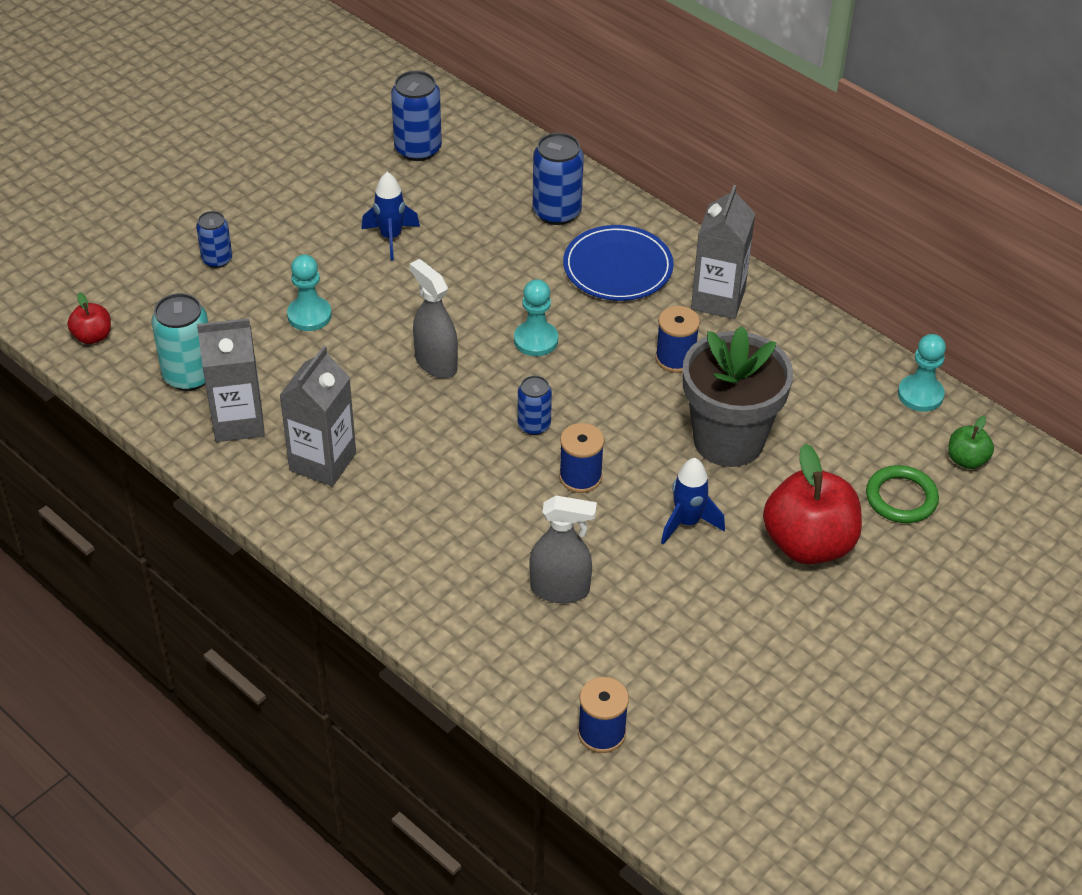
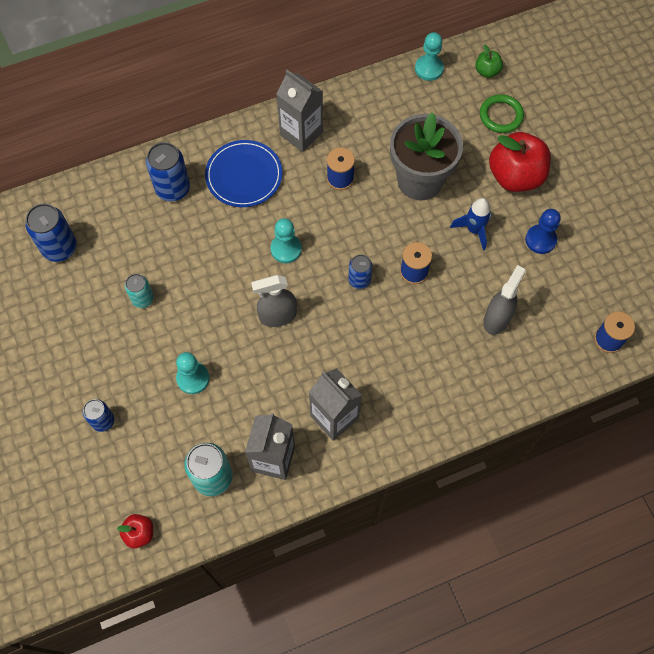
camera: 65 degrees left, 20 degrees up
blue rocket [362,172,420,260] -> turquoise can [125,274,154,308]
none -> blue pawn [525,209,561,254]

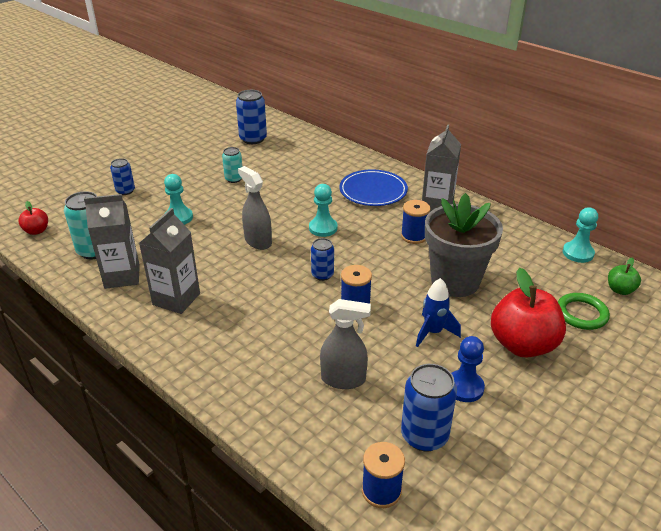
camera: 65 degrees right, 30 degrees down
blue can [146,142,190,201] -> blue can moved to [401,364,457,451]

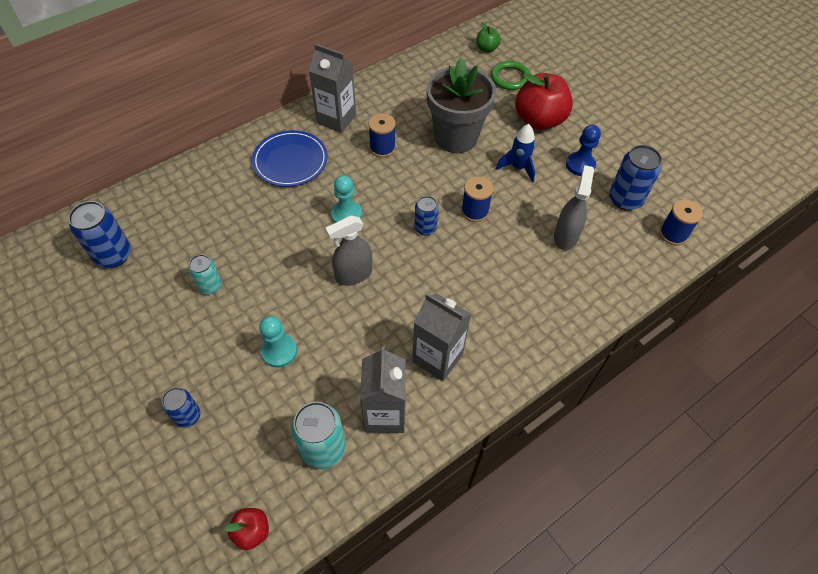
camera: 80 degrees left, 20 degrees up
turquoise pawn [563,207,598,263] -> none

